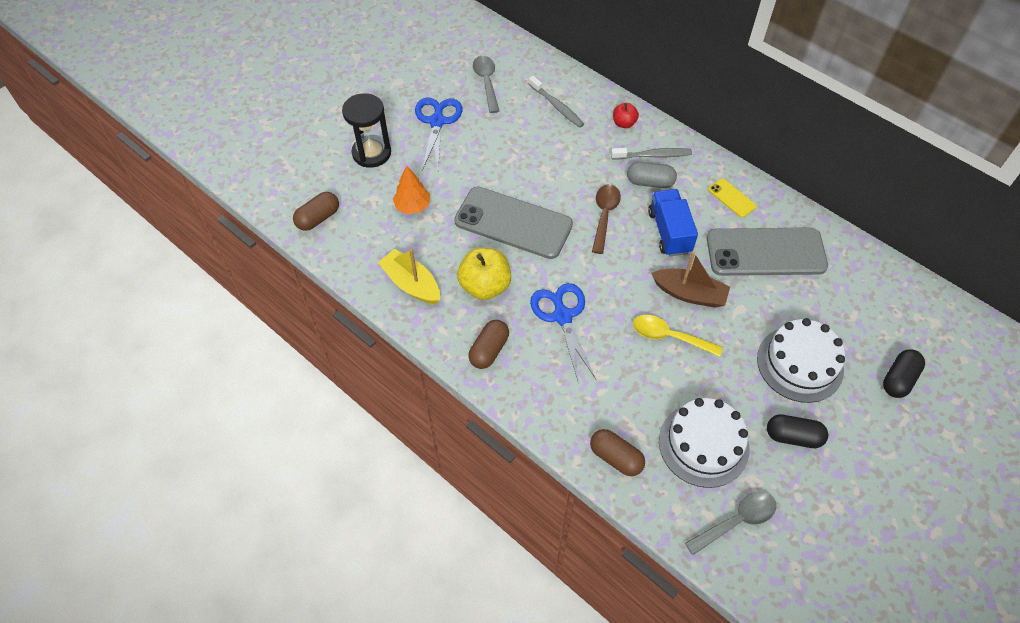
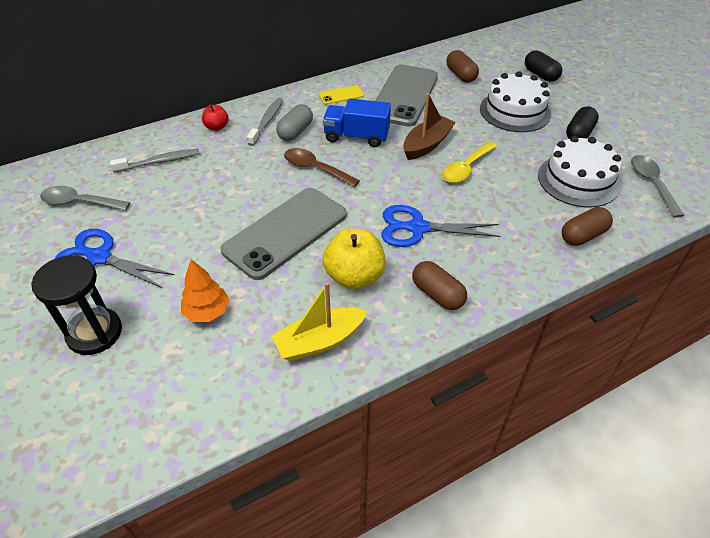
camera: 70 degrees left, 10 degrees down
brown capsule [293,192,339,231] -> brown capsule moved to [447,50,479,82]

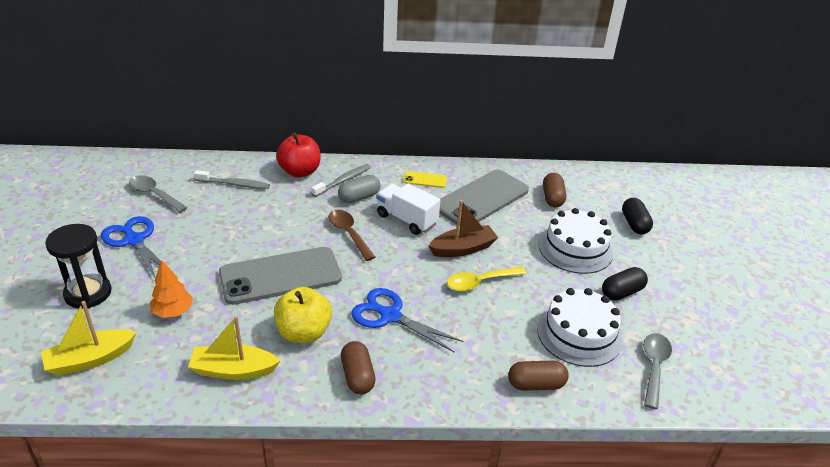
camera: 25 degrees right, 10 degrees down
red apple [202,104,229,131] -> red apple [276,132,320,178], size x1.83
blue truck [323,99,391,147] -> white truck [376,183,440,235]
none -> yellow boat [41,301,136,376]

